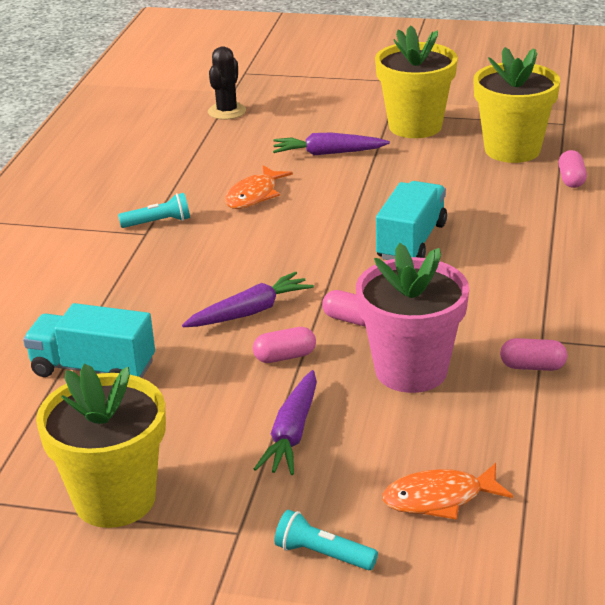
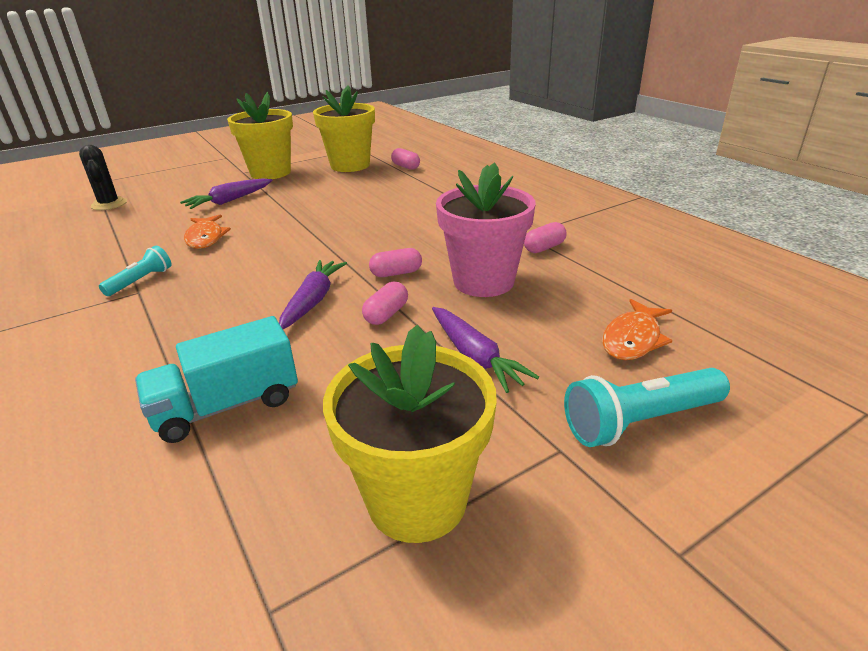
camera: 45 degrees left, 0 degrees up
turquoise flashlight [274,510,378,570] -> turquoise flashlight [564,368,730,447], size x1.63
turquoise truck [376,181,447,260] -> none

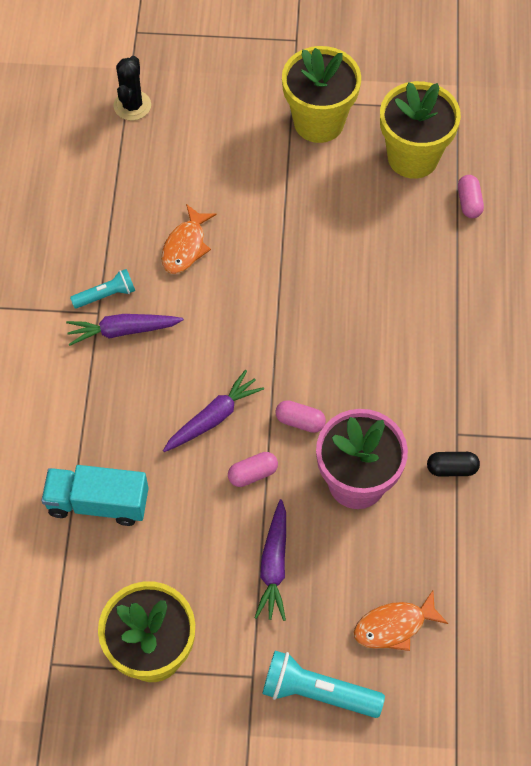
camera: 35 degrees right, 30 degrees up
purple carrot [180,178,272,209] -> purple carrot moved to [66,314,184,346]
pink capsule [524,222,567,253] -> black capsule [427,452,480,476]

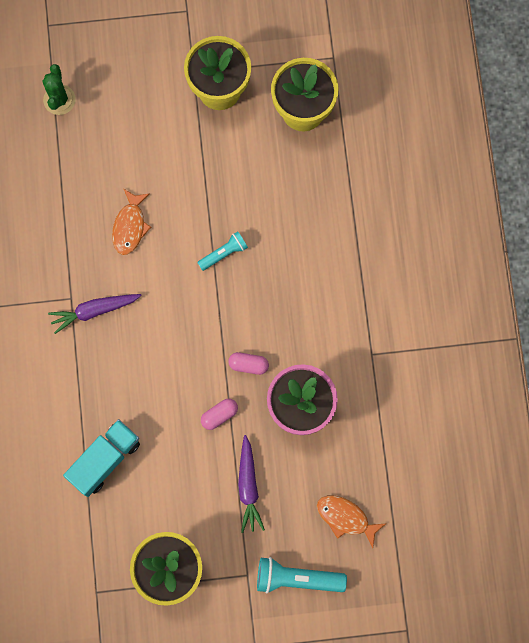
camera: 10 degrees left, 15 degrees up
turquoise truck [41,465,149,526] -> turquoise truck turned 135 degrees clockwise [63,419,140,497]
turquoise flashlight [70,269,135,309] -> turquoise flashlight moved to [197,231,248,271]
black cactus [113,56,151,121] -> green cactus [42,64,76,115]
purple carrot [163,370,264,452] -> none
orange fish [354,591,448,651] -> orange fish turned 60 degrees clockwise [317,495,387,548]
black capsule [427,452,480,476] -> none
pink capsule [458,175,484,218] -> none

